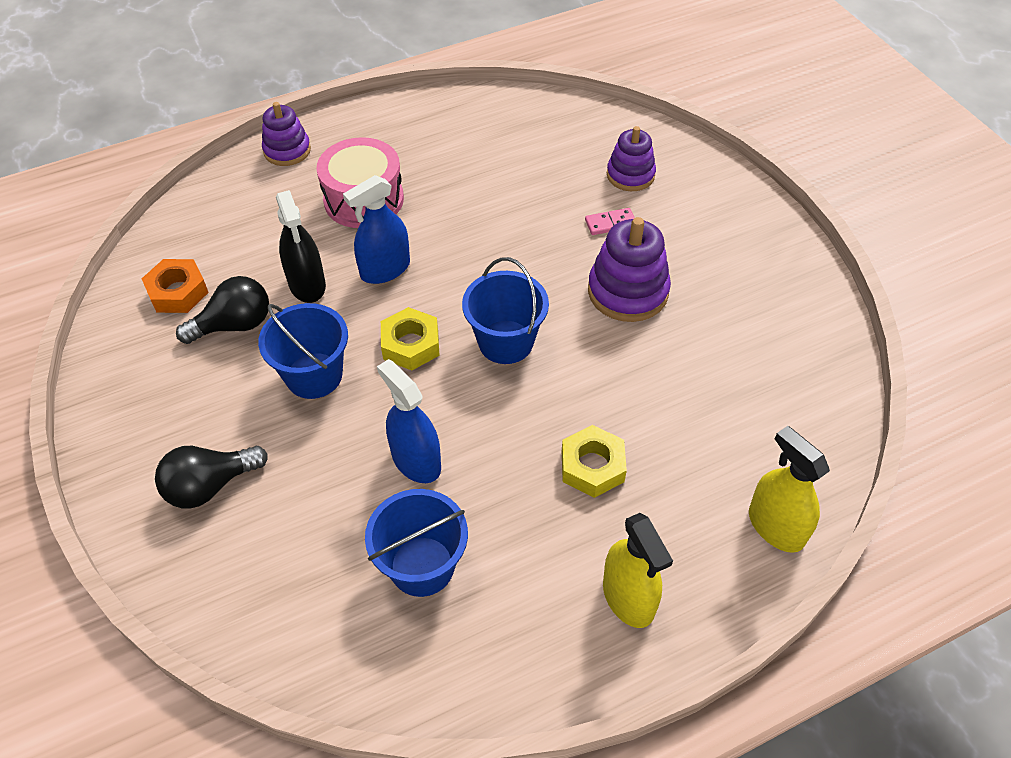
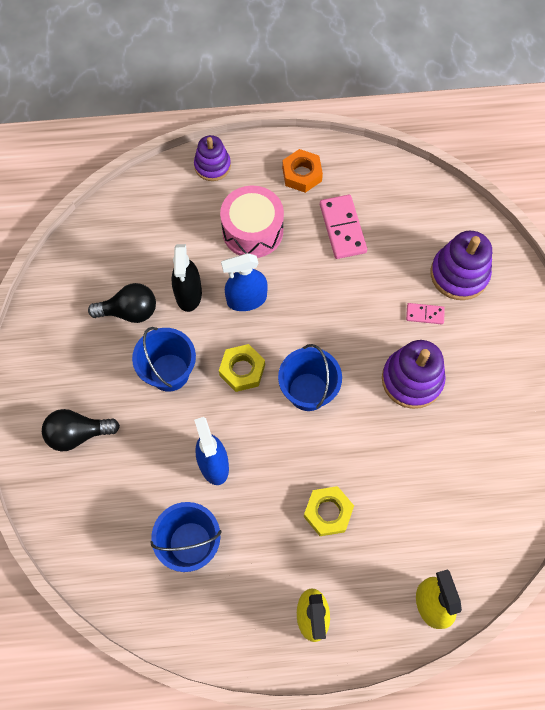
camera: 20 degrees right, 15 degrees up
orange nut [142,259,209,313] -> orange nut moved to [282,149,323,193]
purple stacking toy [607,126,656,191] -> purple stacking toy [431,231,492,300], size x1.51
none -> pink domino [320,195,367,259]

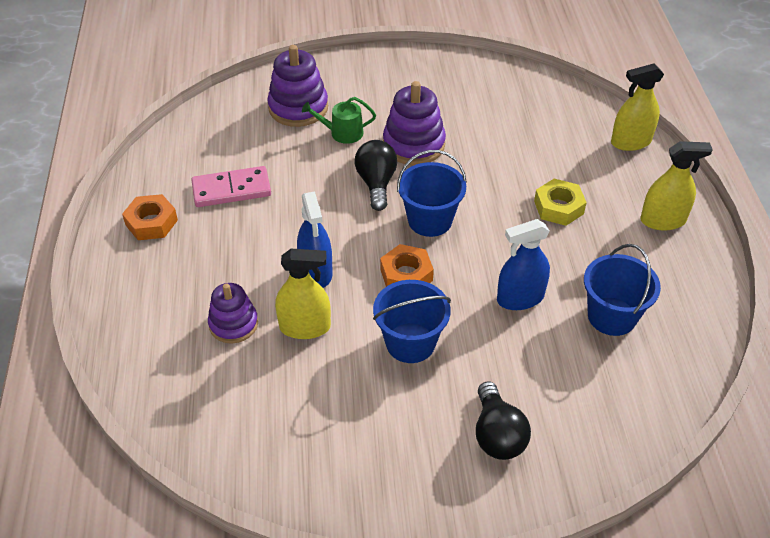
camera: 90 degrees left, 20 degrees down
black light bulb [88,283,156,323] -> black light bulb moved to [355,140,397,211]
black spray bottle [172,244,202,312] -> yellow spray bottle [275,249,331,339]
purple stacking toy [194,135,231,181] -> purple stacking toy moved to [208,283,258,344]
yellow nut [219,344,265,392] -> orange nut [380,244,434,287]
pink drum [220,186,284,258] -> none
pink domino [406,303,445,324] -> green watering can [302,97,376,144]

